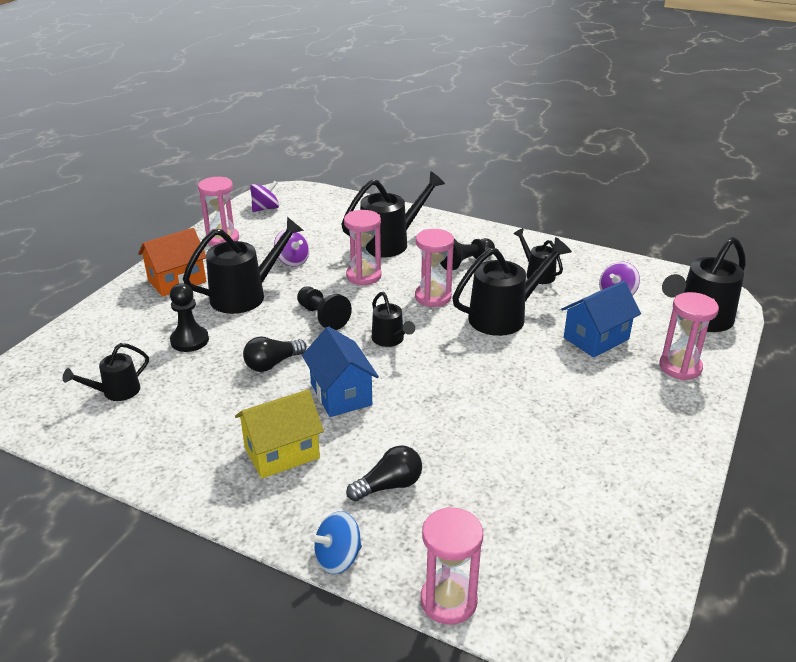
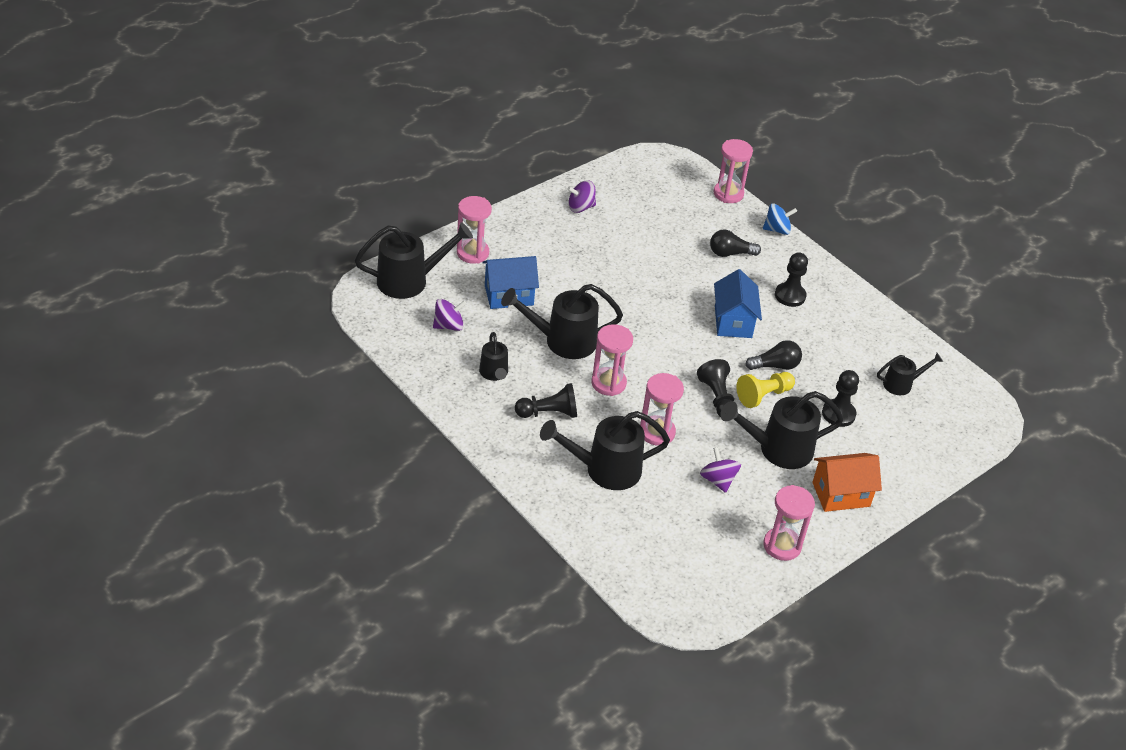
camera: 160 degrees left, 10 degrees up
yellow house [235,389,324,479] -> black pawn [775,252,808,307]
purple spinning top [250,181,279,212] -> purple spinning top moved to [567,180,596,213]
black watering can [372,292,415,347] -> none
none -> yellow pawn [737,372,795,408]

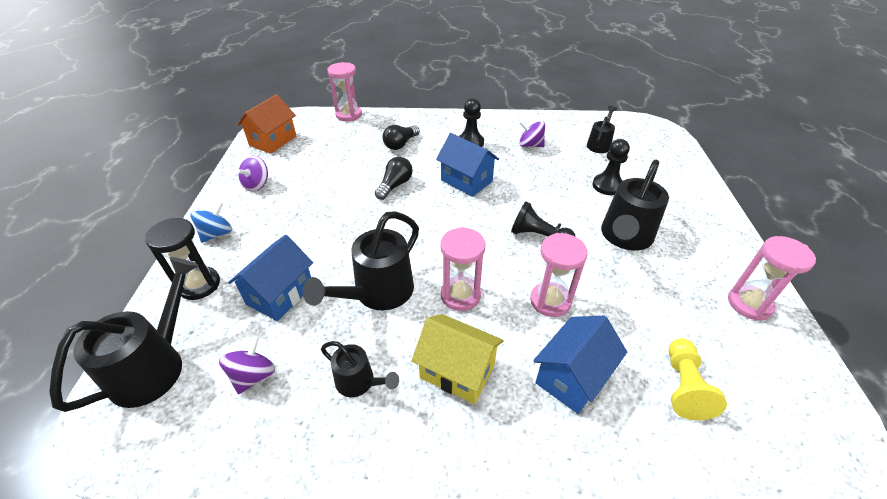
camera: 45 degrees left, 0 degrees up
pink hourglass [457,196,492,264] -> black hourglass [145,218,220,300]
black pawn [515,383,577,418] -> yellow house [412,314,504,404]
black watering can [540,411,670,490] -> blue house [533,316,627,414]
purple spinning top [700,447,741,493] -> purple spinning top moved to [519,121,545,147]
yellow pawn [737,372,795,408] -> yellow pawn moved to [668,338,727,420]
black light bulb [745,340,802,370] -> black light bulb moved to [375,157,413,200]
blue spinning top [763,203,797,235] -> blue spinning top moved to [190,202,232,243]
orange house [812,453,882,512] -> orange house moved to [237,94,296,154]

